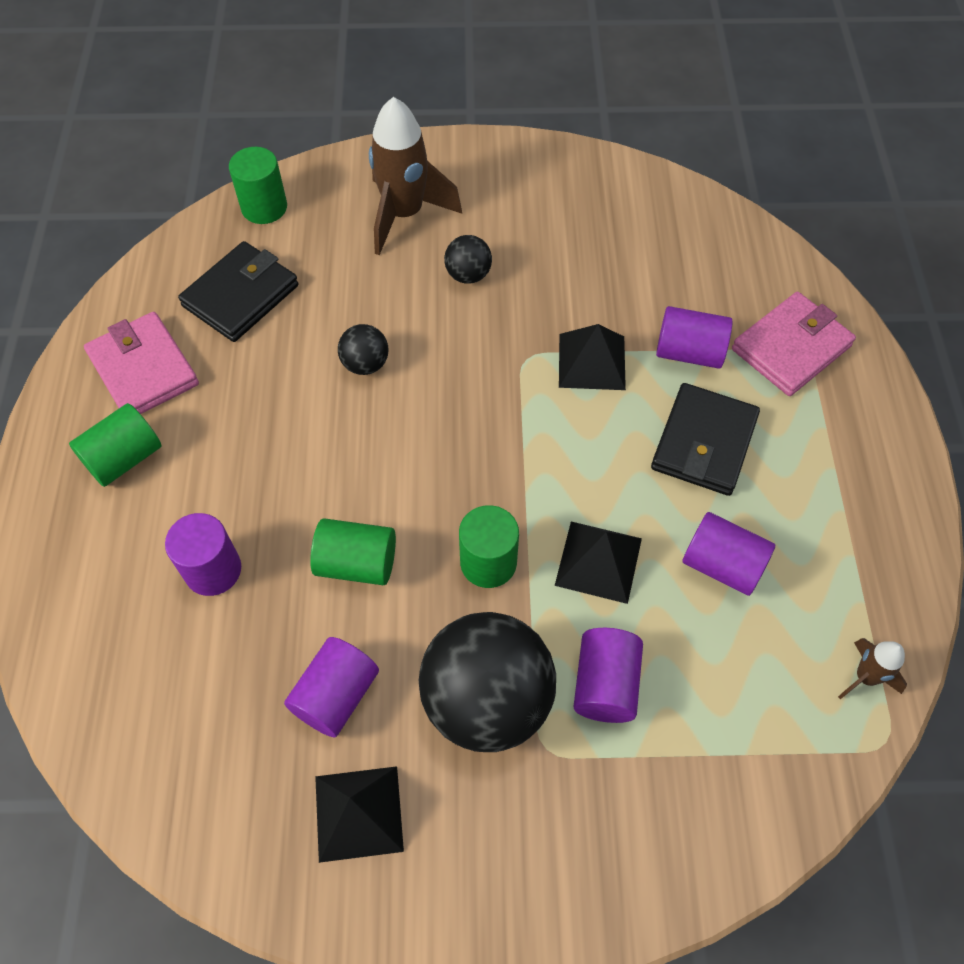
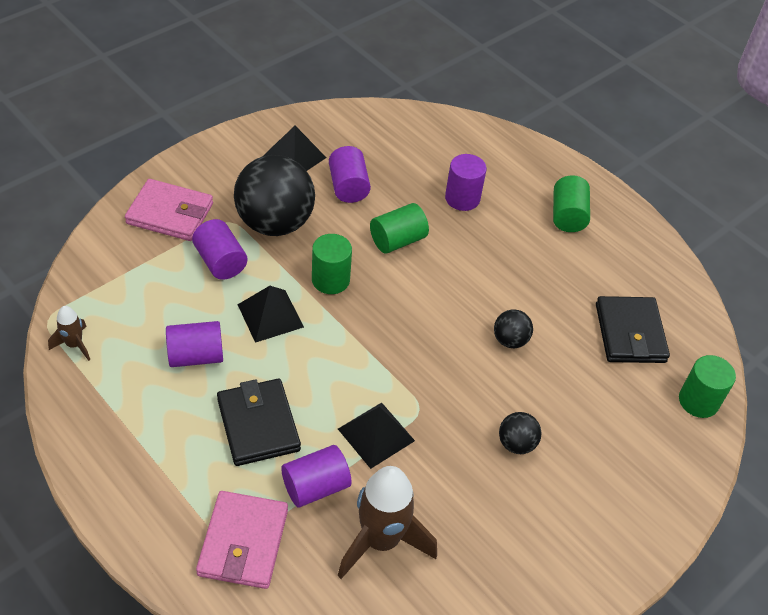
camera: 135 degrees right, 10 degrees down
pink wallet [84,312,199,414] -> pink wallet moved to [125,179,213,241]
brown rocket [369,97,462,256] -> brown rocket moved to [338,466,437,579]

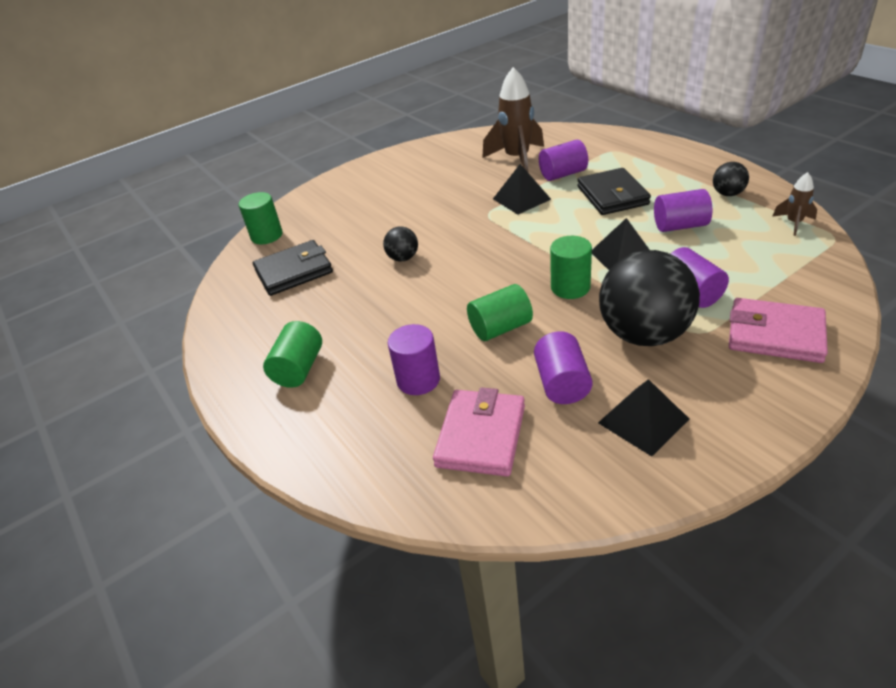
camera: 165 degrees left, 10 degrees down
pink wallet [196,491,288,589] -> pink wallet moved to [433,387,525,477]
black ball [499,412,542,454] -> black ball moved to [713,162,749,196]
black wallet [596,296,670,363] -> black wallet turned 60 degrees clockwise [253,240,333,296]

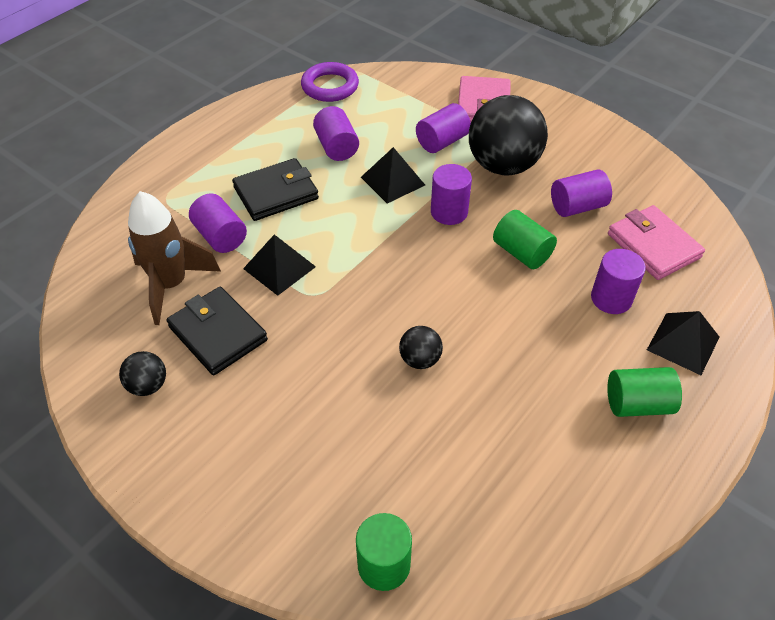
camera: 110 degrees left, 10 degrees up
black wallet [253,240,333,296] -> black wallet moved to [166,287,268,375]
pink wallet [433,387,525,477] -> pink wallet turned 60 degrees clockwise [608,205,705,280]
green cylinder [550,236,592,299] -> purple cylinder [431,164,472,225]
black pyramid [598,379,689,456] -> black pyramid moved to [647,311,719,375]
black ball [713,162,749,196] -> black ball moved to [119,351,166,396]
brown rocket [772,172,817,236] -> purple ring [301,62,359,102]

